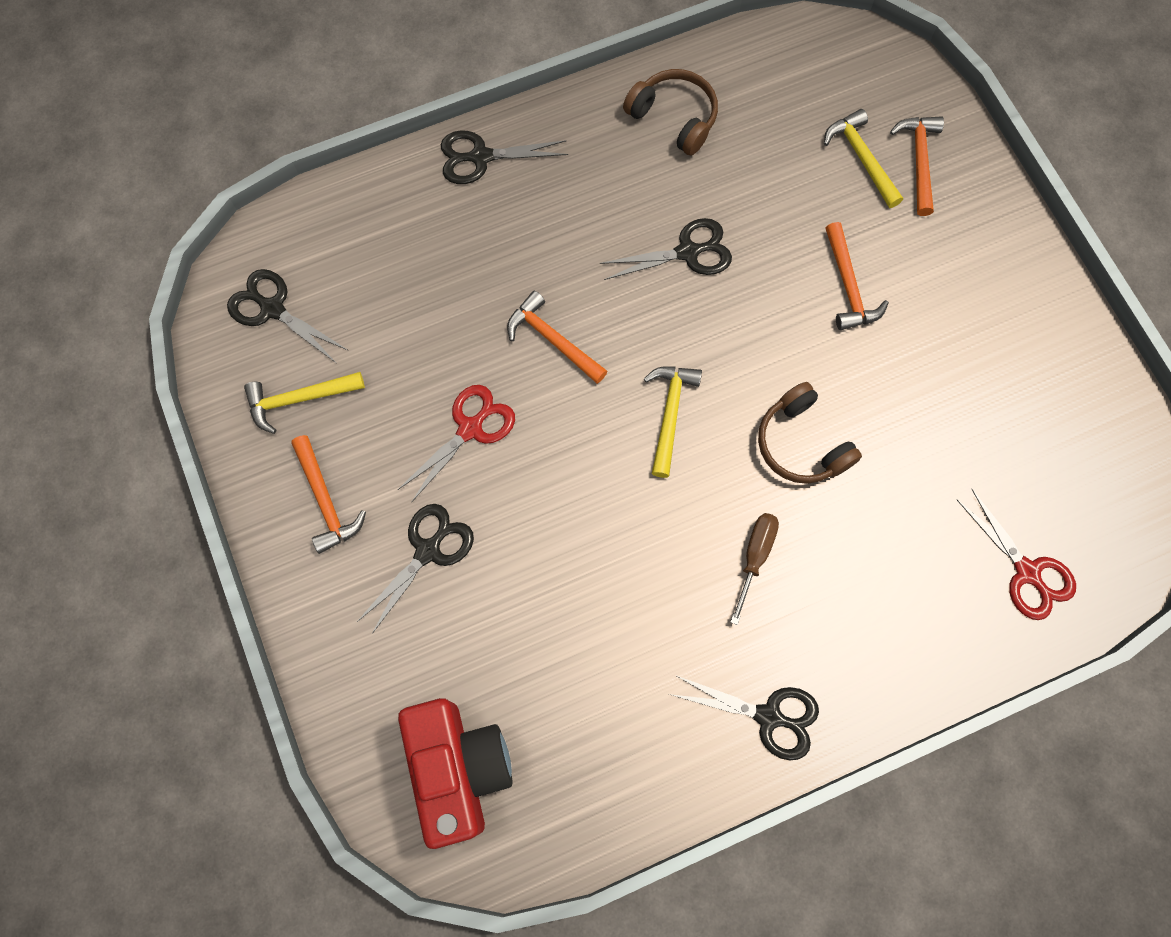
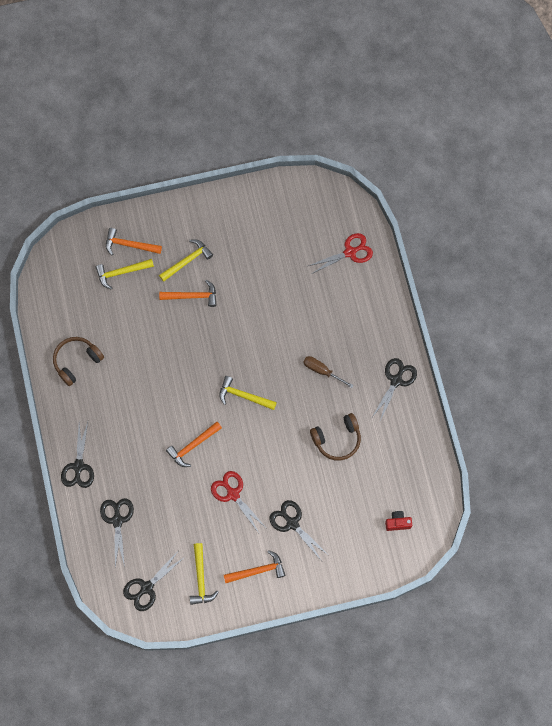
camera: 80 degrees left, 0 degrees up
red camera [398,698,513,849] -> red camera [385,511,412,531], size x0.42
black scissors [600,218,732,280] -> black scissors moved to [100,498,134,567]
brown headphones [758,382,862,484] -> brown headphones moved to [310,413,361,460]
none -> yellow hammer [159,239,213,282]

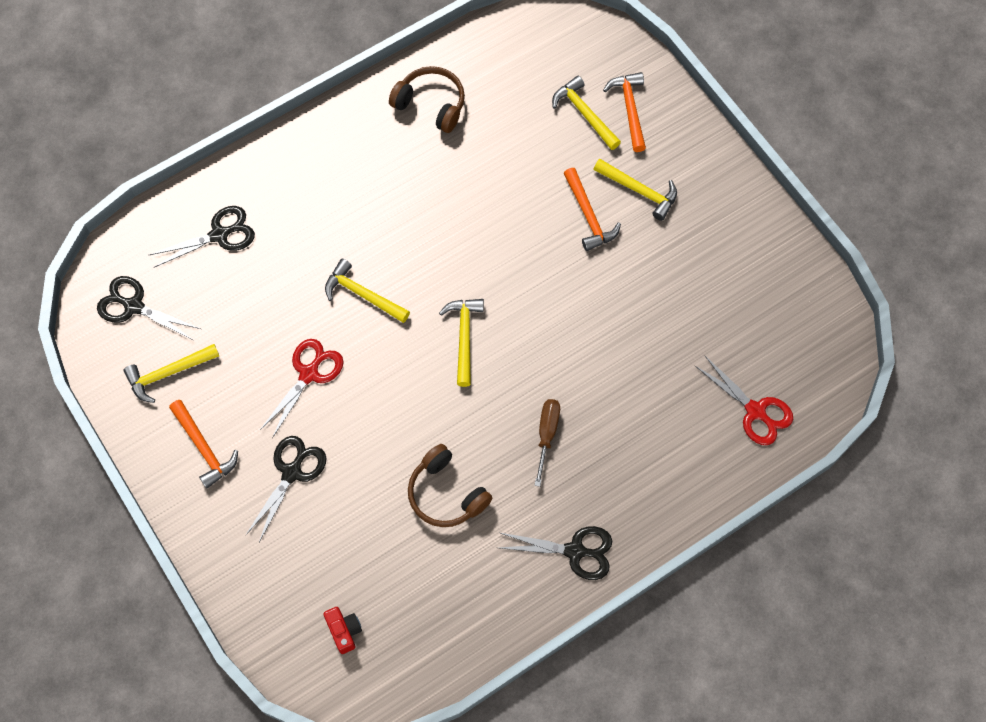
camera: 70 degrees right, 5 degrees down
black scissors [61,422,94,488] -> none
orange hammer [166,422,222,467] -> yellow hammer [325,259,410,323]

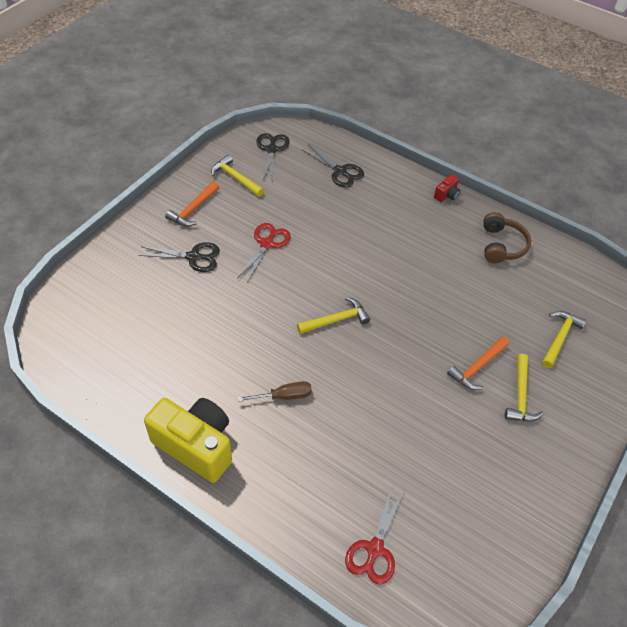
camera: 65 degrees right, 15 degrees down
red scissors [260,339,344,438] -> red scissors turned 75 degrees counterclockwise [237,223,291,282]
red camera [323,607,362,654] -> red camera moved to [434,174,460,202]
yellow hammer [325,259,410,323] -> none
brown headphones [408,444,492,527] -> none
black scissors [498,526,612,580] -> yellow camera [144,398,232,483]
orange hammer [603,72,646,152] -> none

